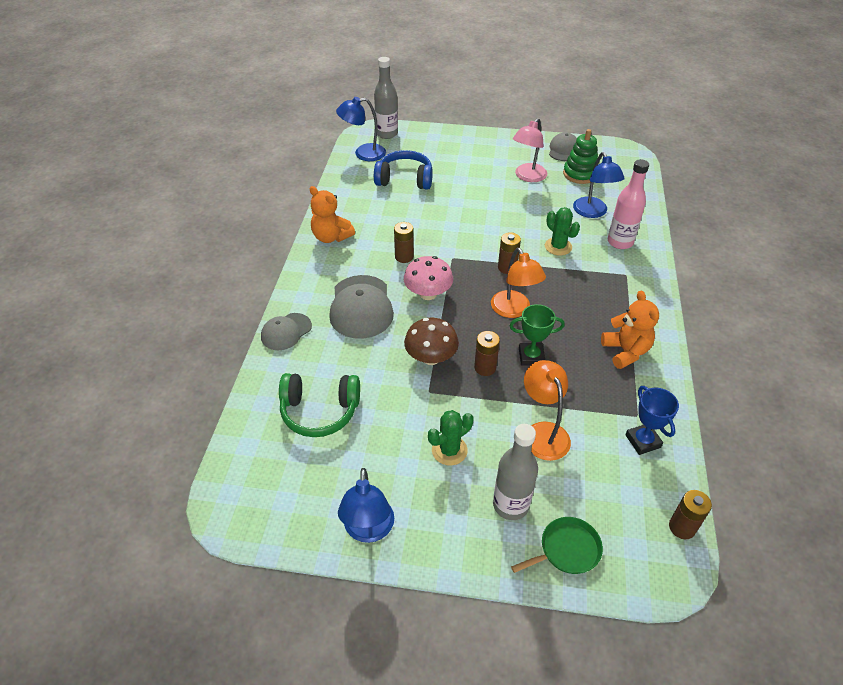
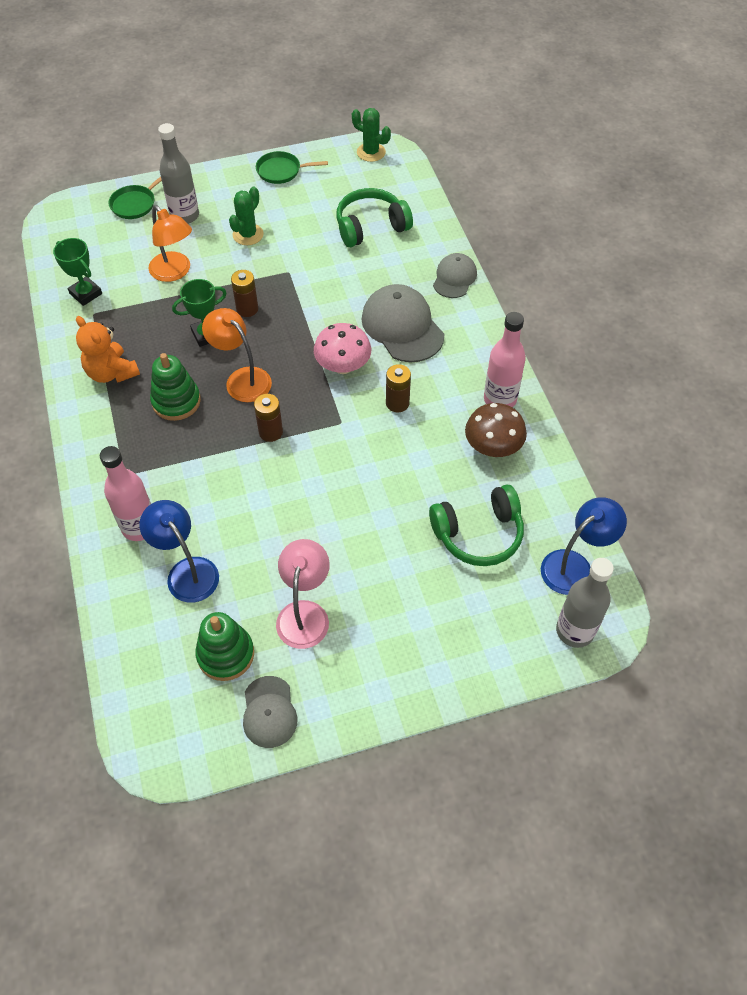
camera: 155 degrees right, 10 degrees up
orange teddy bear [309,186,355,243] -> pink bottle [484,312,526,408]
blue lamp [338,468,394,543] -> green pan [256,151,328,184]
blue headphones [374,150,433,190] -> green headphones [429,484,524,566]
brown mushroom [404,318,459,365] -> brown mushroom moved to [465,403,527,457]
green cactus [545,207,580,256] -> green cactus moved to [352,108,391,162]
blue trophy [625,386,679,455] -> green trophy [53,238,102,306]
brown battery [669,490,712,539] -> none
none -> green stacking toy [150,353,201,421]

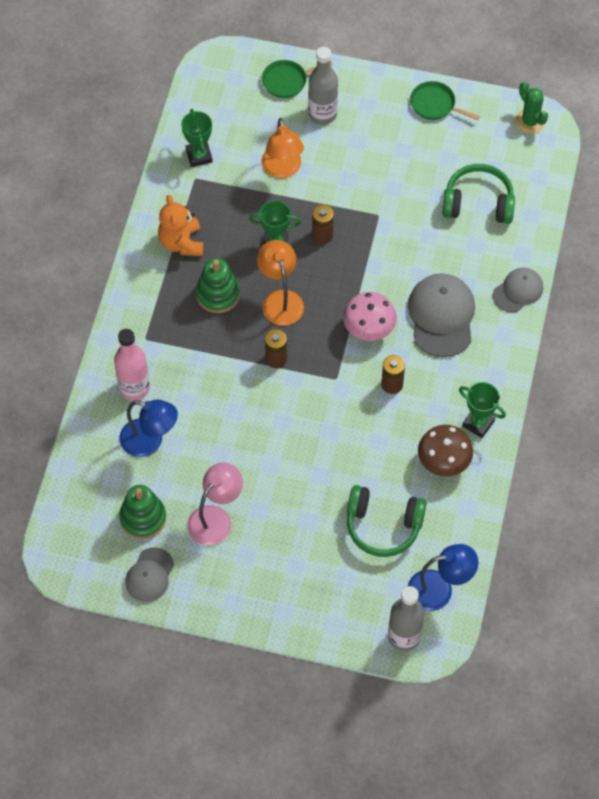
camera: 30 degrees right, 5 degrees up
blue lamp [139,500,219,603] -> blue lamp turned 120 degrees clockwise [119,400,178,457]
green cactus [229,187,264,245] -> none
pink bottle [484,312,526,408] -> green trophy [459,382,506,438]

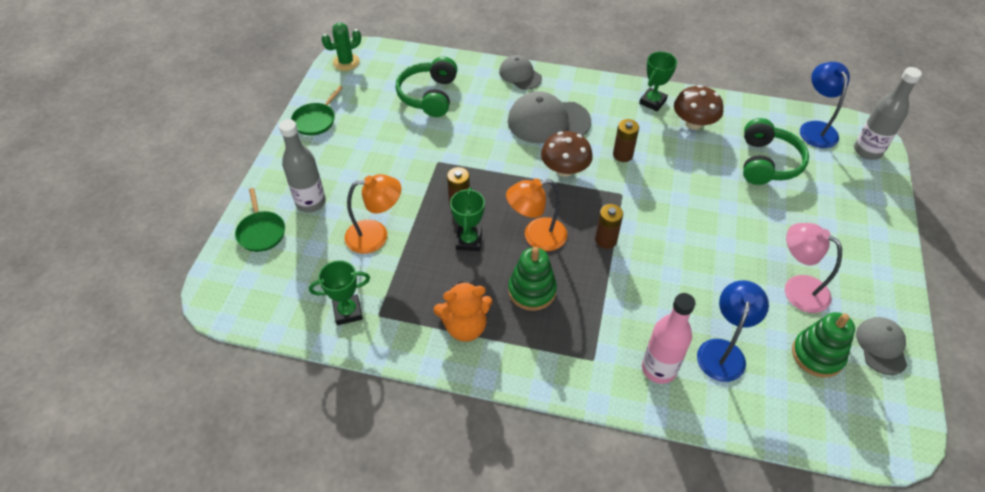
camera: 90 degrees left, 10 degrees down
grey cap [125,547,174,602] -> grey cap turned 105 degrees counterclockwise [856,317,907,375]
pink mushroom [343,292,397,341] -> brown mushroom [541,131,593,177]

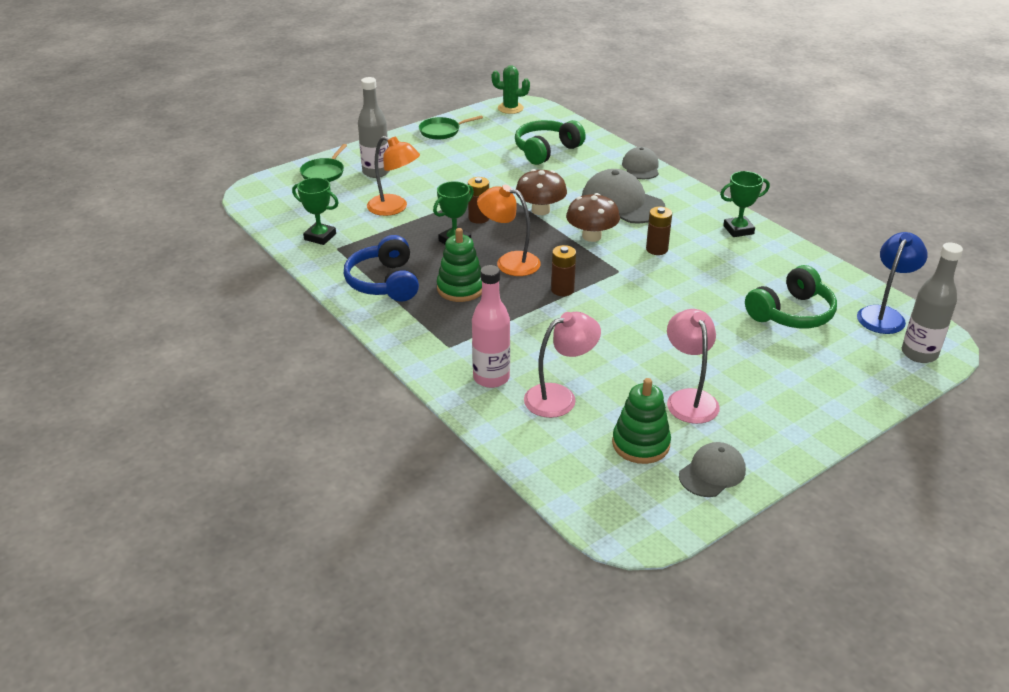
camera: 40 degrees right, 15 degrees down
orange teddy bear [433,281,492,342] -> blue headphones [344,235,419,301]
brown mushroom [674,85,723,130] -> brown mushroom moved to [516,169,567,215]
blue lamp [697,280,769,382] -> pink lamp [524,312,601,418]

